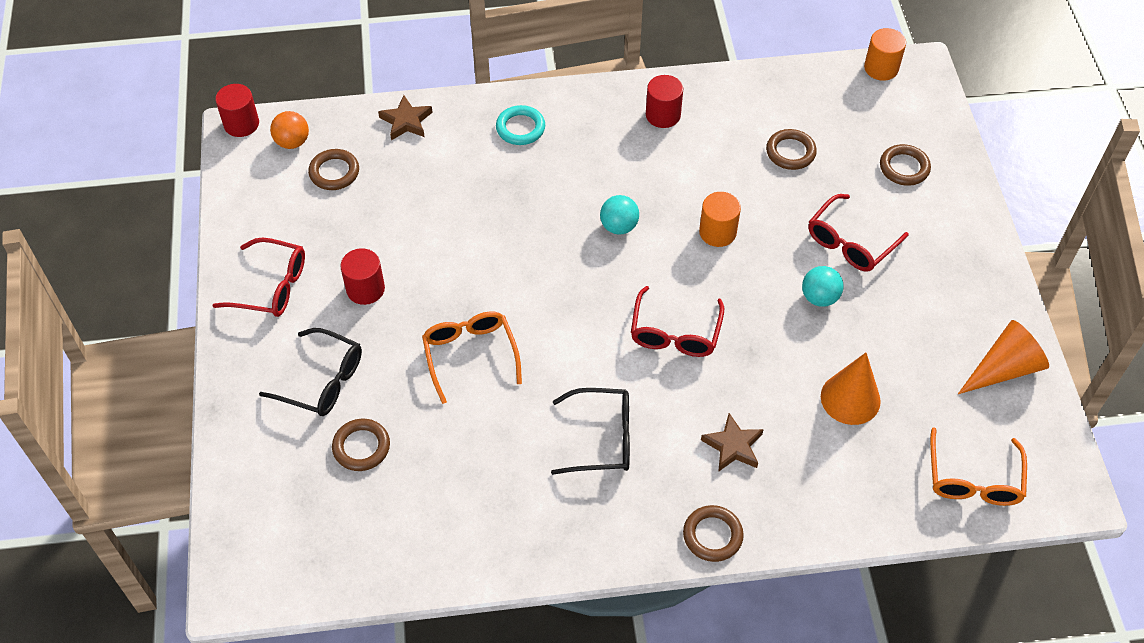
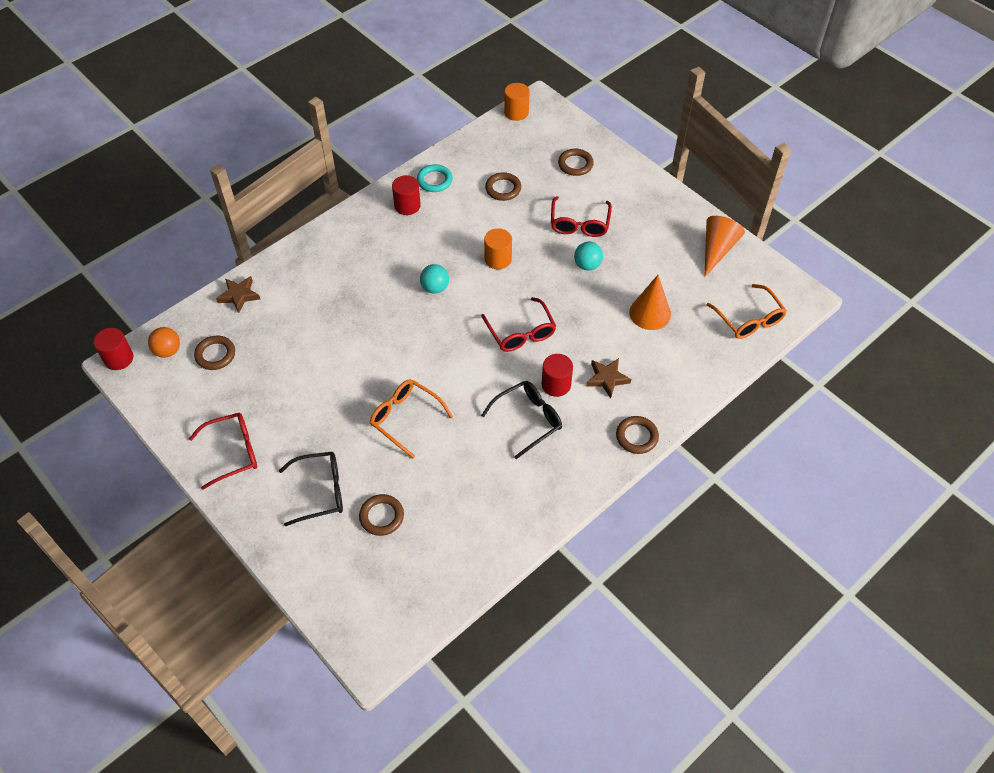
camera: 35 degrees left, 0 degrees up
red cylinder [340,248,385,305] -> red cylinder moved to [542,354,573,397]
turquoise ring [496,105,545,145] -> turquoise ring moved to [417,164,453,192]

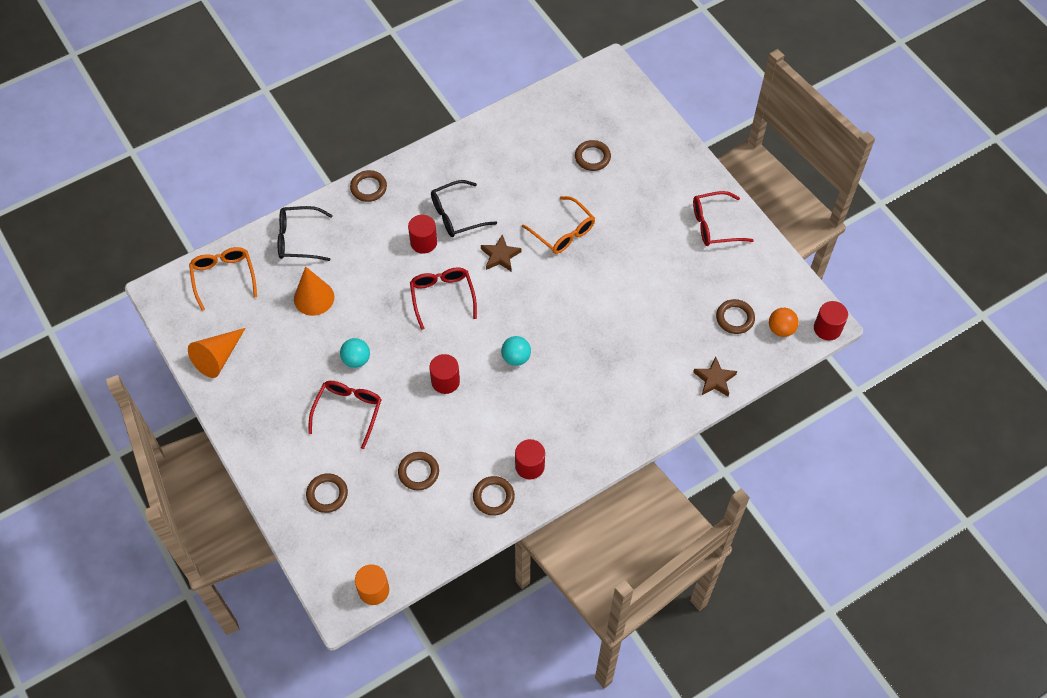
camera: 170 degrees left, 5 degrees up
black glasses [279,452,343,527] -> black glasses moved to [278,206,333,261]
turquoise ring [417,164,453,192] -> brown ring [473,476,515,516]
orange cylinder [484,229,512,269] -> red cylinder [429,354,460,394]
brown star [586,358,631,398] -> brown star moved to [481,234,522,272]

